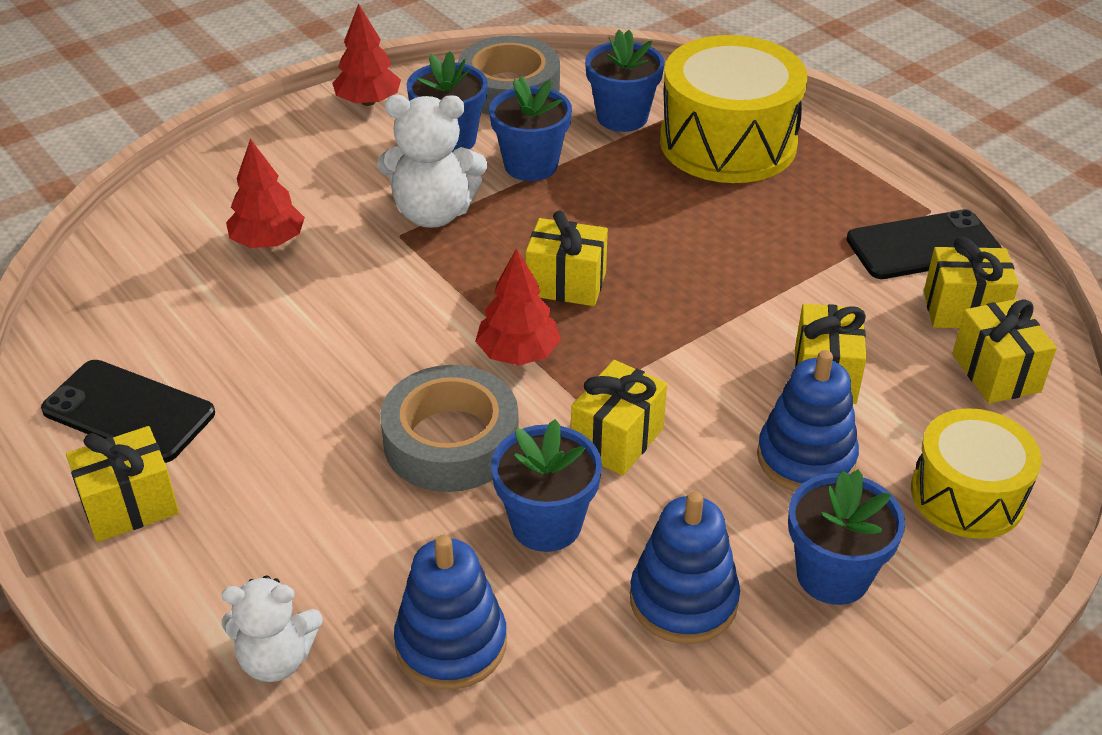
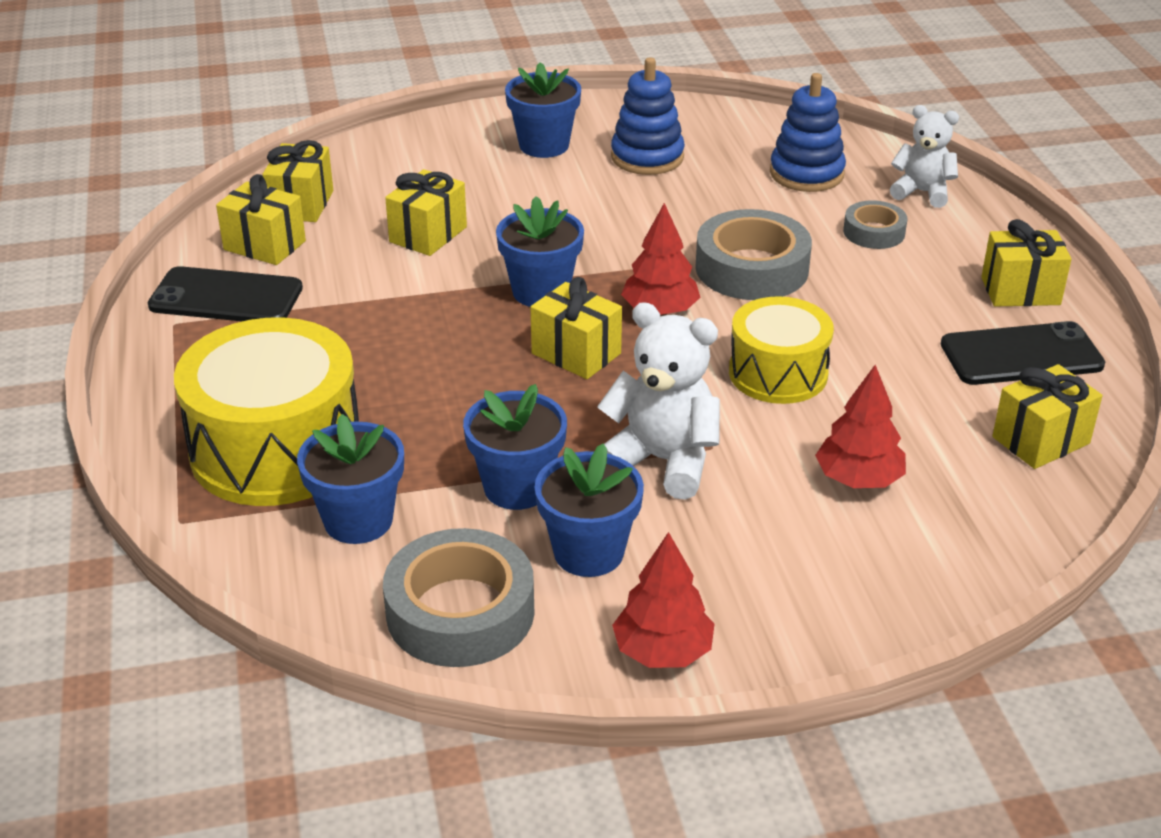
camera: 155 degrees left, 5 degrees down
black phone [41,360,215,463] -> black phone turned 60 degrees counterclockwise [941,321,1105,385]
blue flower pot [491,419,602,552] -> blue flower pot moved to [496,196,584,307]
yellow gift [571,360,667,476] -> yellow gift moved to [992,364,1102,469]
blue stacking toy [757,350,859,492] -> none
yellow drum [911,408,1041,539] -> yellow drum moved to [729,296,834,404]
none -> grey tape [843,200,907,249]

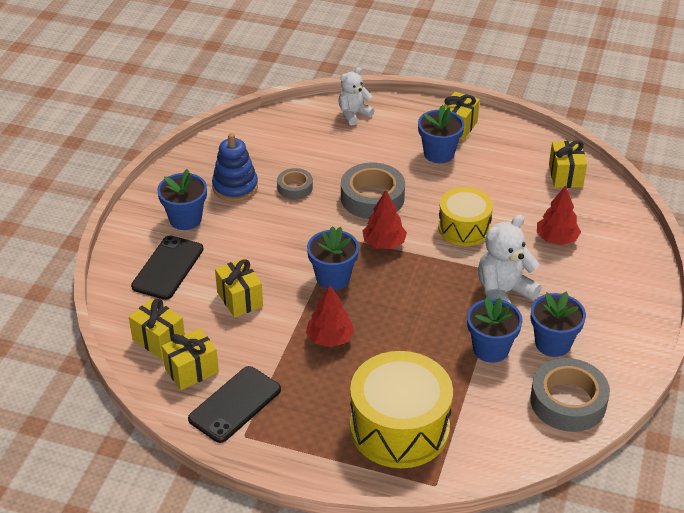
camera: 60 degrees left, 5 degrees up
blue flower pot [297,414,404,544] -> blue flower pot moved to [418,105,465,163]
yellow gift [531,277,622,379] -> none
red tree [612,532,715,668] -> red tree moved to [306,285,354,347]
blue stacking toy [770,73,846,192] -> none
grey tape [843,200,907,249] -> grey tape moved to [277,168,313,199]
black phone [941,321,1105,385] -> black phone moved to [131,235,204,300]

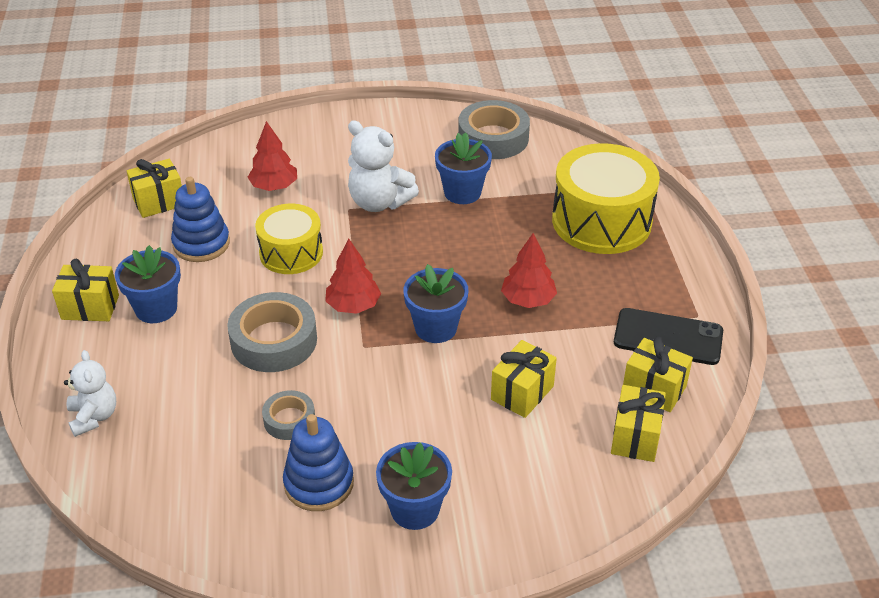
camera: 115 degrees left, 0 degrees up
black phone [131,235,204,300] -> none
white teddy bear [338,67,375,125] -> white teddy bear turned 135 degrees counterclockwise [64,350,116,437]
blue flower pot [531,292,586,357] -> none
none -> blue stacking toy [171,177,230,262]

